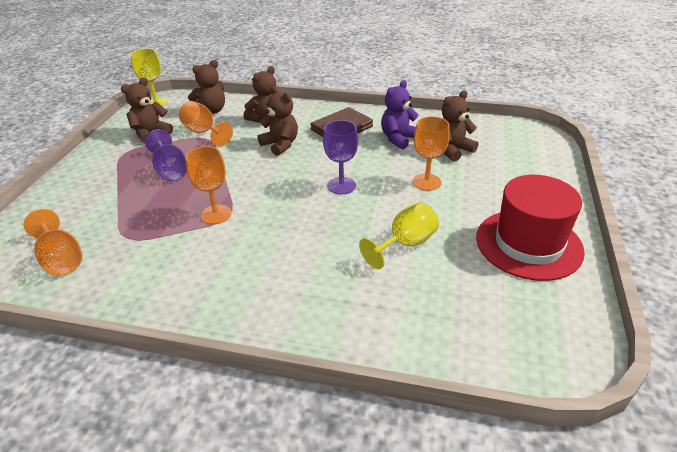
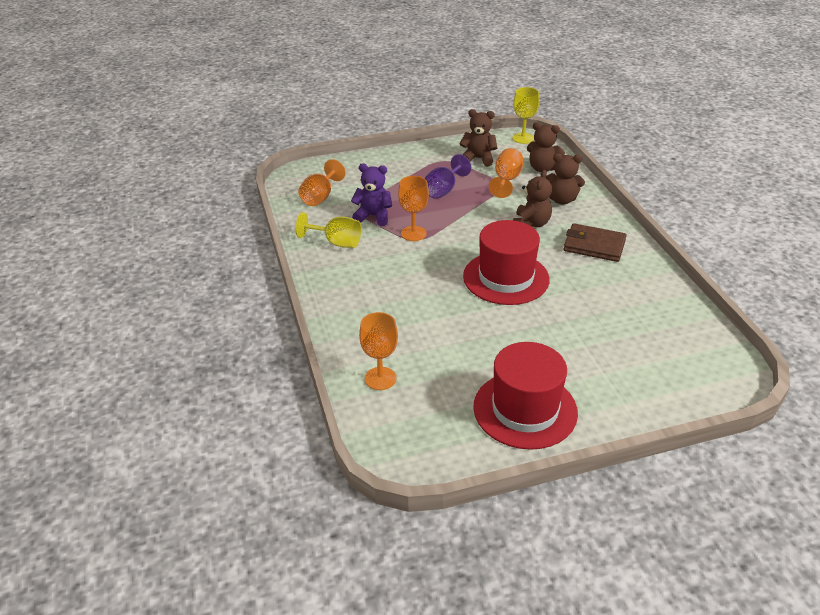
camera: 60 degrees right, 0 degrees up
purple goblet [323,120,358,194] -> red hat [463,220,550,305]
yellow goblet [359,202,439,269] -> yellow goblet moved to [295,212,361,248]
purple teddy bear [381,80,419,150] -> purple teddy bear moved to [351,163,392,226]
orange goblet [413,116,450,191] -> orange goblet moved to [359,312,398,390]
brown teddy bear [442,90,478,162] -> none

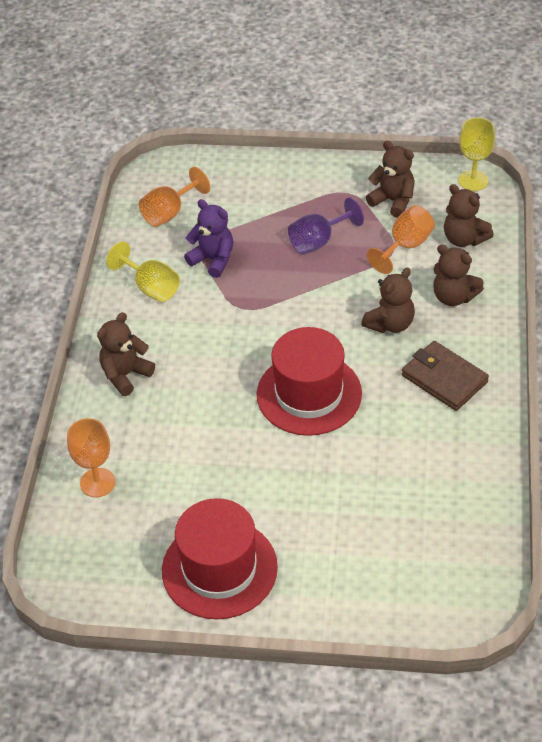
camera: 25 degrees right, 10 degrees up
orange goblet [398,176,429,241] -> none
none -> brown teddy bear [97,312,155,396]

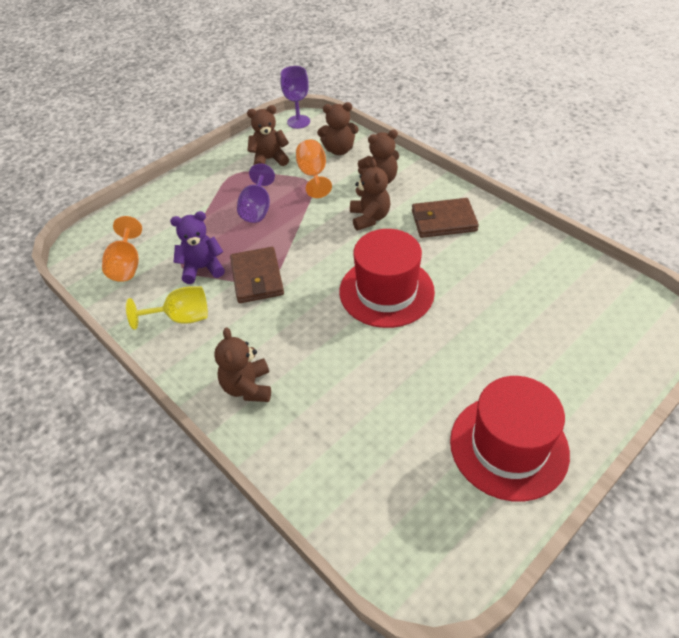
camera: 50 degrees left, 0 degrees up
orange goblet [67,418,115,497] -> none
yellow goblet [458,117,495,191] -> purple goblet [281,66,310,129]
none -> brown wallet [230,247,284,303]

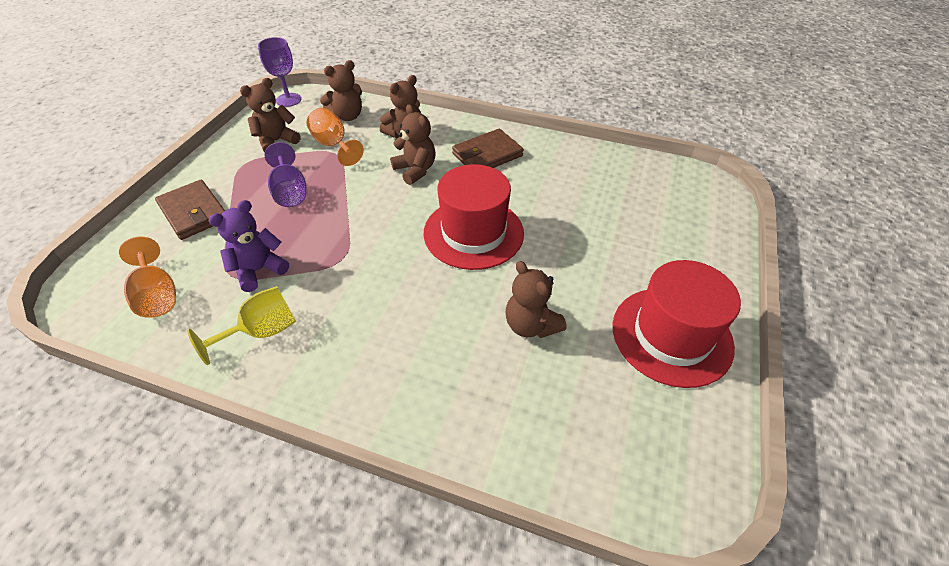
camera: 30 degrees left, 0 degrees up
brown teddy bear [214,328,271,402] -> brown teddy bear moved to [505,261,566,338]
brown wallet [230,247,284,303] -> brown wallet moved to [155,180,225,240]

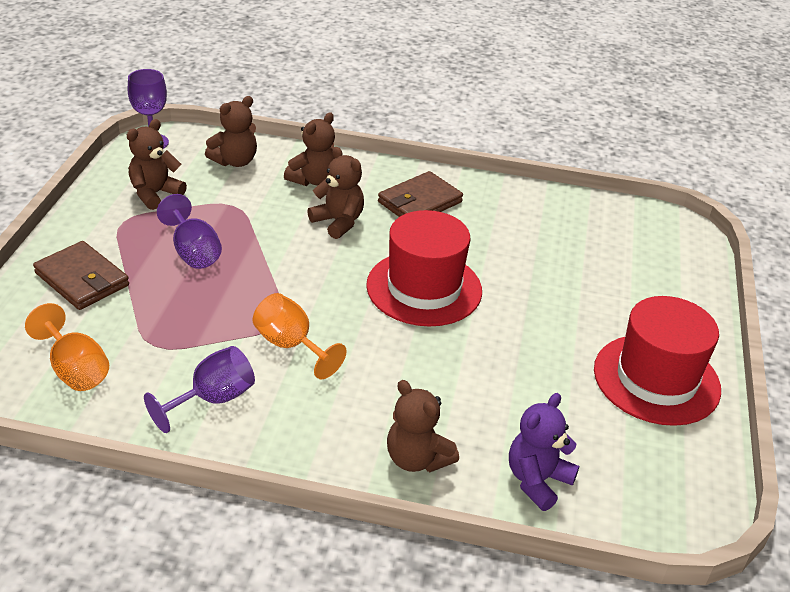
camera: 10 degrees left, 10 degrees down
yellow goblet [187,286,296,365] -> purple goblet [144,346,255,433]
purple teddy bear [209,200,289,292] -> purple teddy bear moved to [509,393,579,511]
orange goblet [307,108,364,166] -> orange goblet moved to [253,293,346,379]
brown teddy bear [505,261,566,338] -> brown teddy bear moved to [387,380,459,472]

